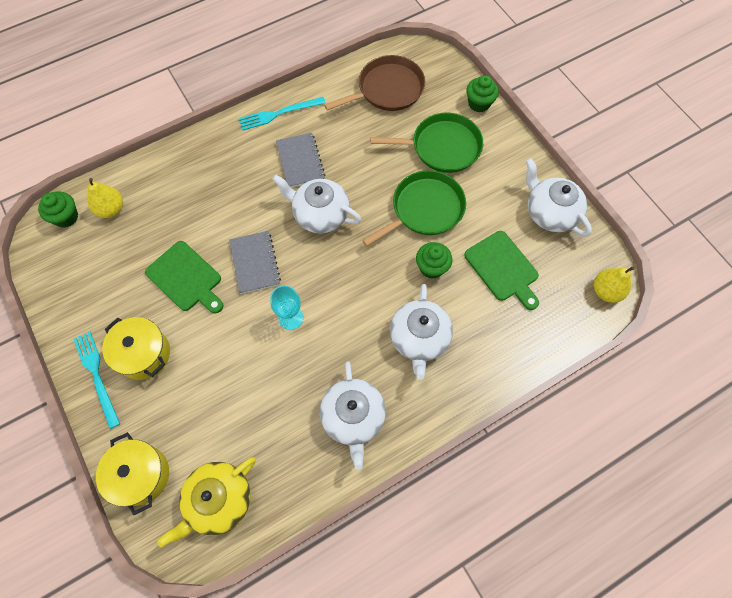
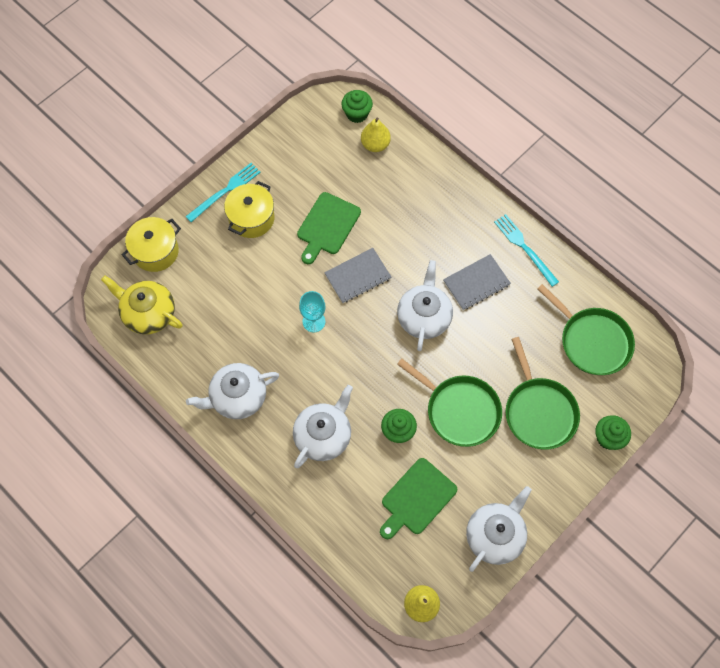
camera: 75 degrees right, 0 degrees up
brown pan [324,55,425,111] -> green pan [537,284,635,375]
white teapot [390,284,453,380] -> white teapot turned 135 degrees clockwise [293,385,353,468]

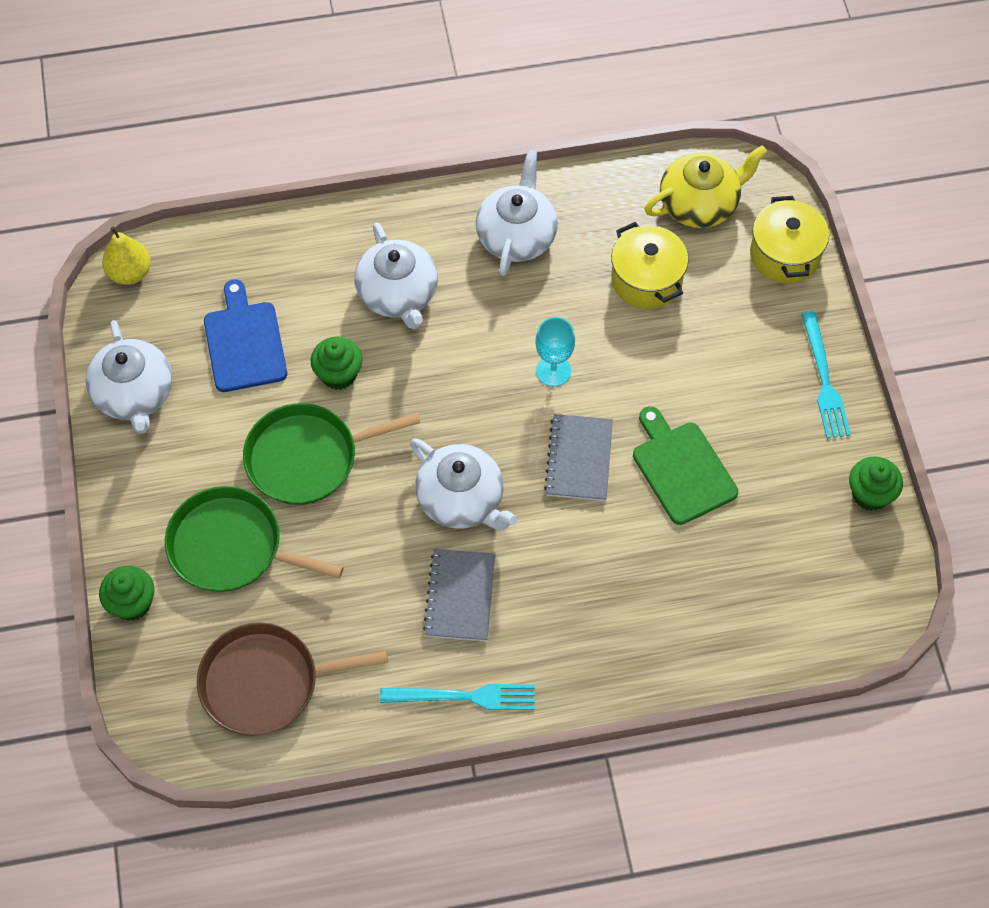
camera: 125 degrees right, 5 degrees down
yellow pot [224,181,274,238] -> yellow pot moved to [611,222,688,309]
green cupcake [341,90,373,123] -> green cupcake moved to [849,456,903,511]
yellow pear [361,118,391,152] -> none
green cutting board [380,458,457,539] -> blue cutting board [204,279,287,392]
green pan [537,284,635,375] -> brown pan [197,622,388,735]

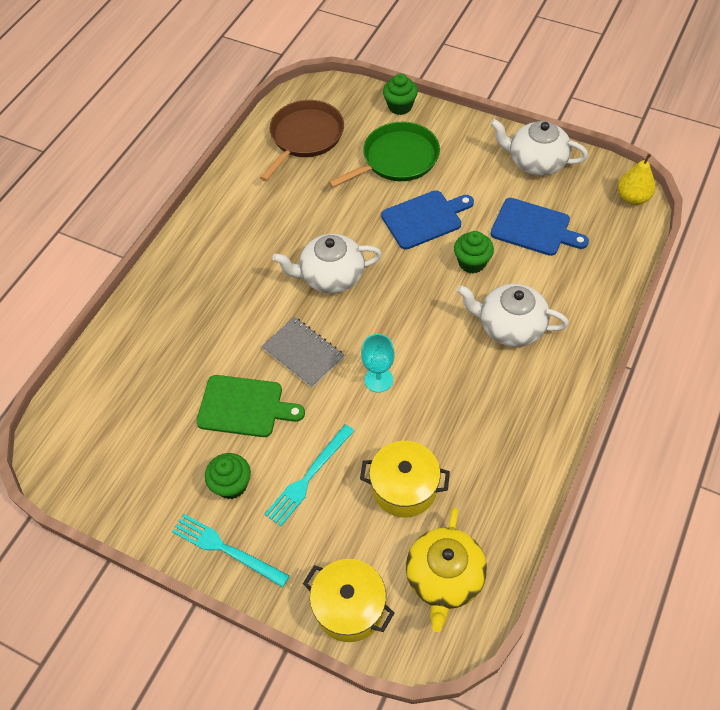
camera: 130 degrees right, 5 degrees down
green pan [243,403,420,505] -> blue cutting board [381,190,474,250]
turquoise fork [380,684,535,710] -> turquoise fork moved to [265,424,354,526]
grey notebook [423,549,495,641] -> none
white teapot [476,149,558,276] -> none
green cupcake [849,456,903,511] -> green cupcake moved to [205,453,251,499]

